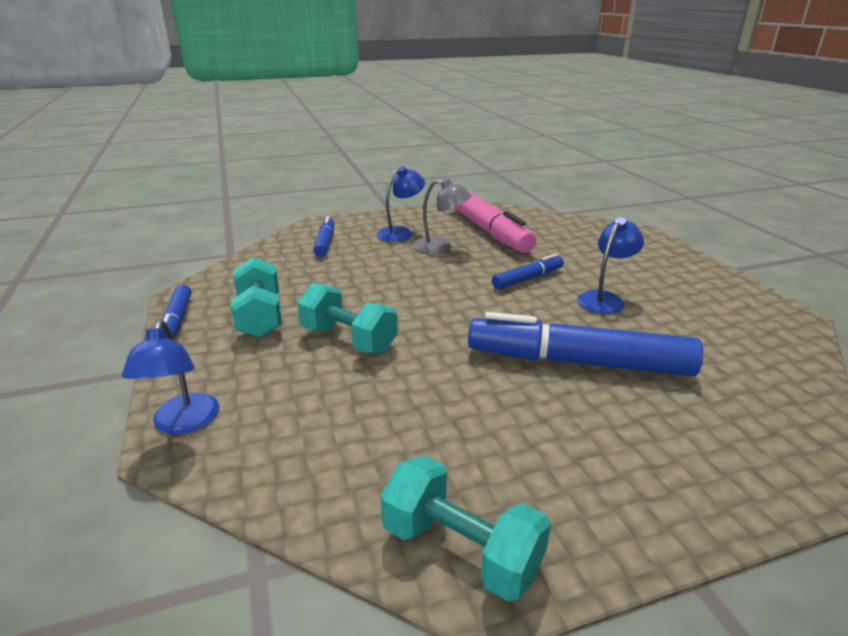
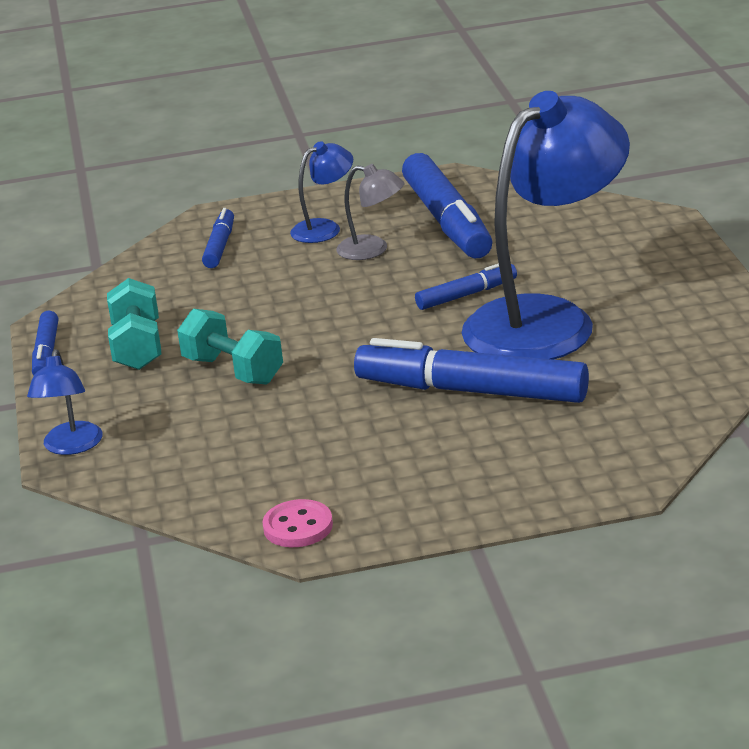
camera: 10 degrees right, 0 degrees up
turquoise dumbbell [381,456,551,602] -> pink button [262,499,333,547]
pink marker [454,189,536,253] -> blue marker [402,153,492,258]
blue lamp [577,217,644,314] -> blue lamp [462,91,630,360], size x2.33

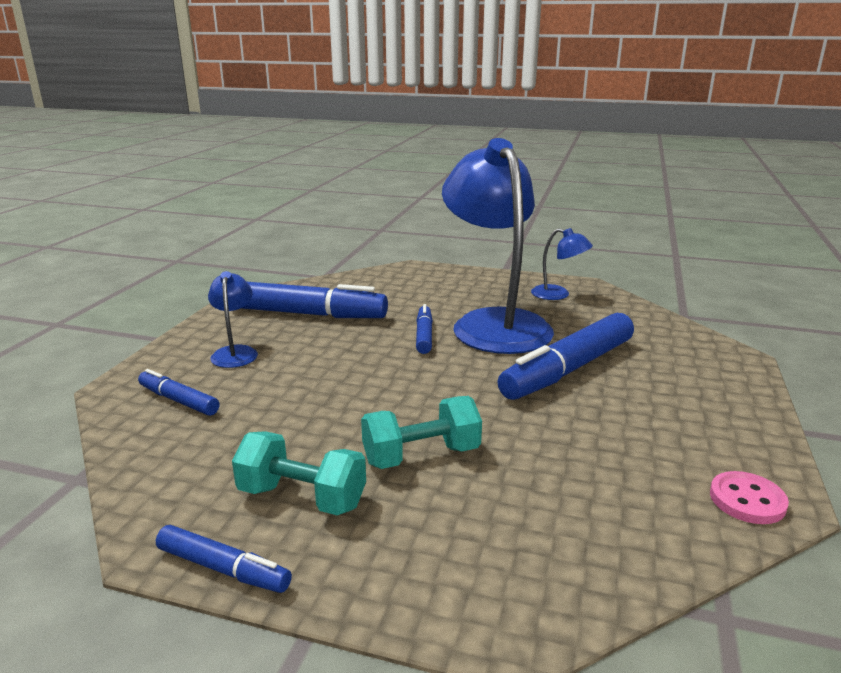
camera: 65 degrees left, 5 degrees down
blue lamp [27,349,103,455] -> blue lamp moved to [531,228,593,300]
grey lamp [336,164,405,260] -> none

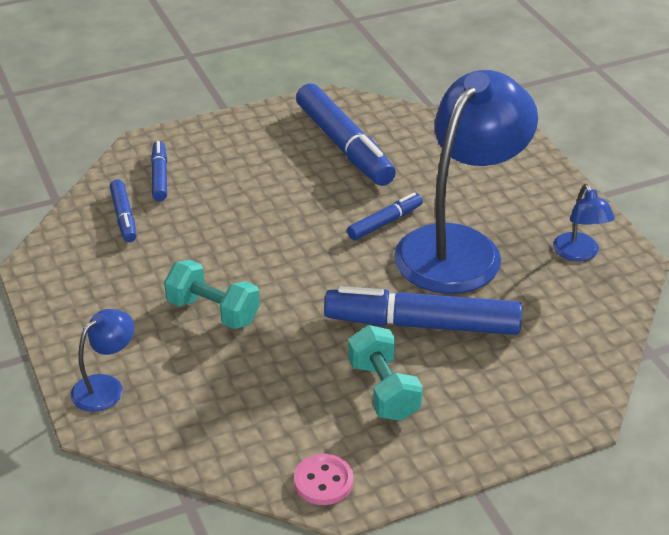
camera: 50 degrees right, 15 degrees up
blue marker [156,525,292,593] -> blue marker moved to [110,180,136,242]
blue lamp [208,271,258,368] -> blue lamp moved to [71,309,134,412]
turquoise dumbbell [232,431,366,516] -> turquoise dumbbell moved to [348,325,423,421]

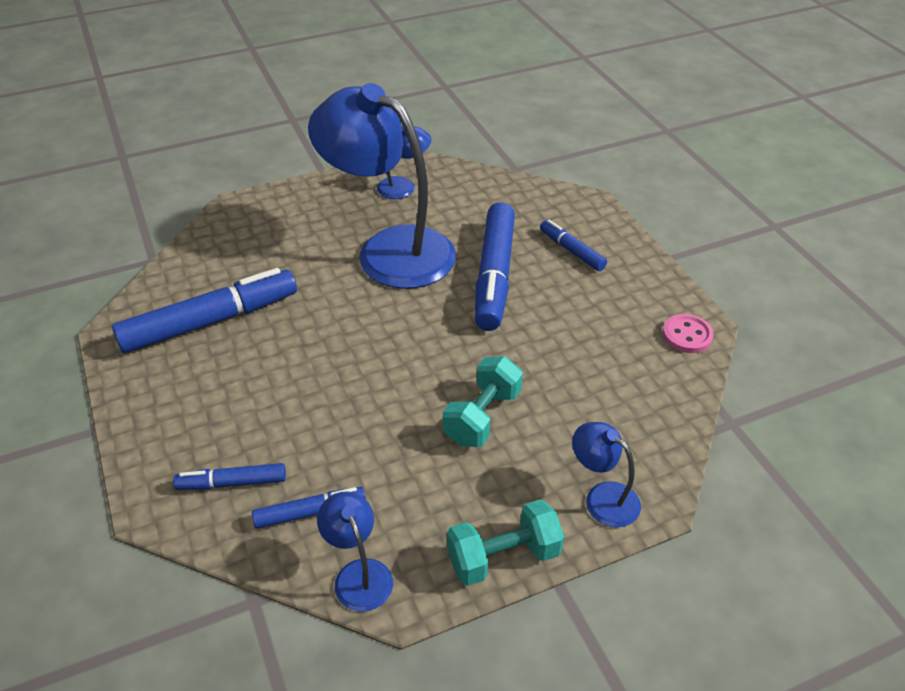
camera: 90 degrees left, 5 degrees up
blue marker [347,193,423,240] -> blue marker moved to [540,220,607,271]
turquoise dumbbell [348,325,423,421] -> turquoise dumbbell moved to [447,499,564,586]
none -> blue lamp [317,491,393,612]

